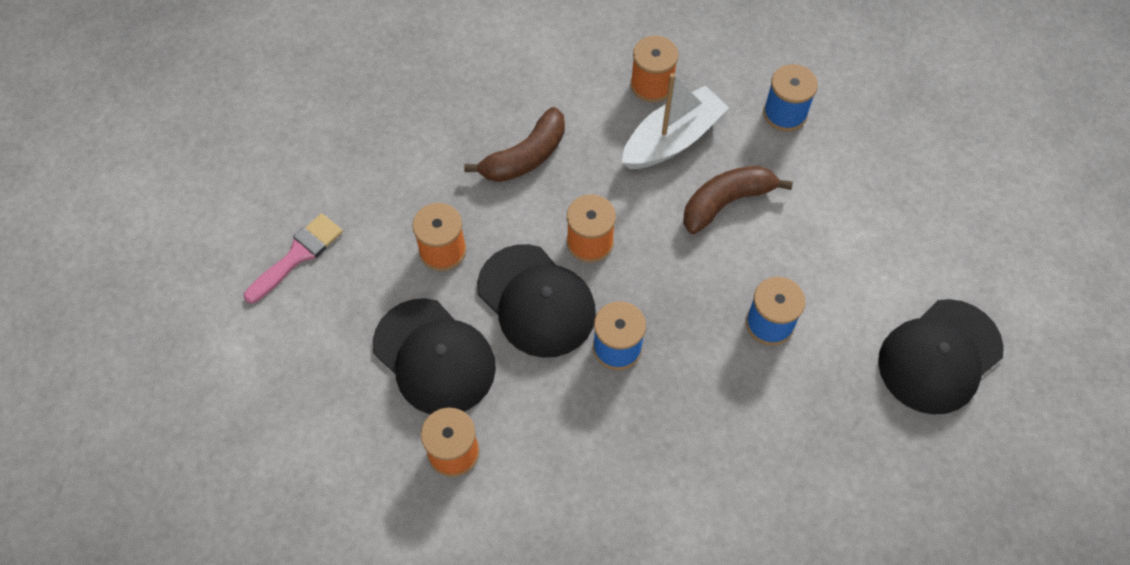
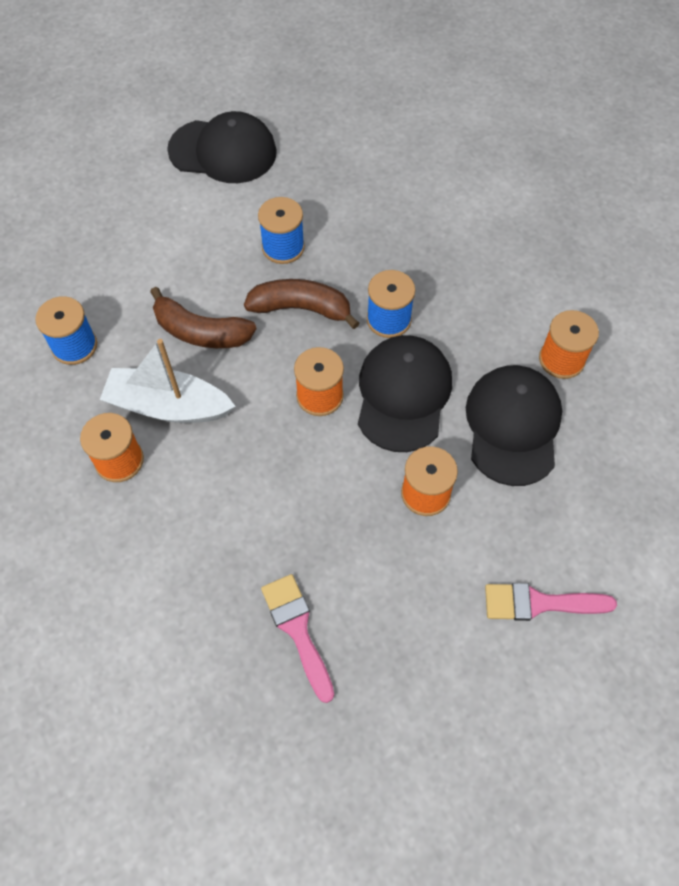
camera: 130 degrees left, 0 degrees up
brown banana [464,107,565,182] -> brown banana moved to [244,279,360,329]
none -> pink brush [261,574,334,703]

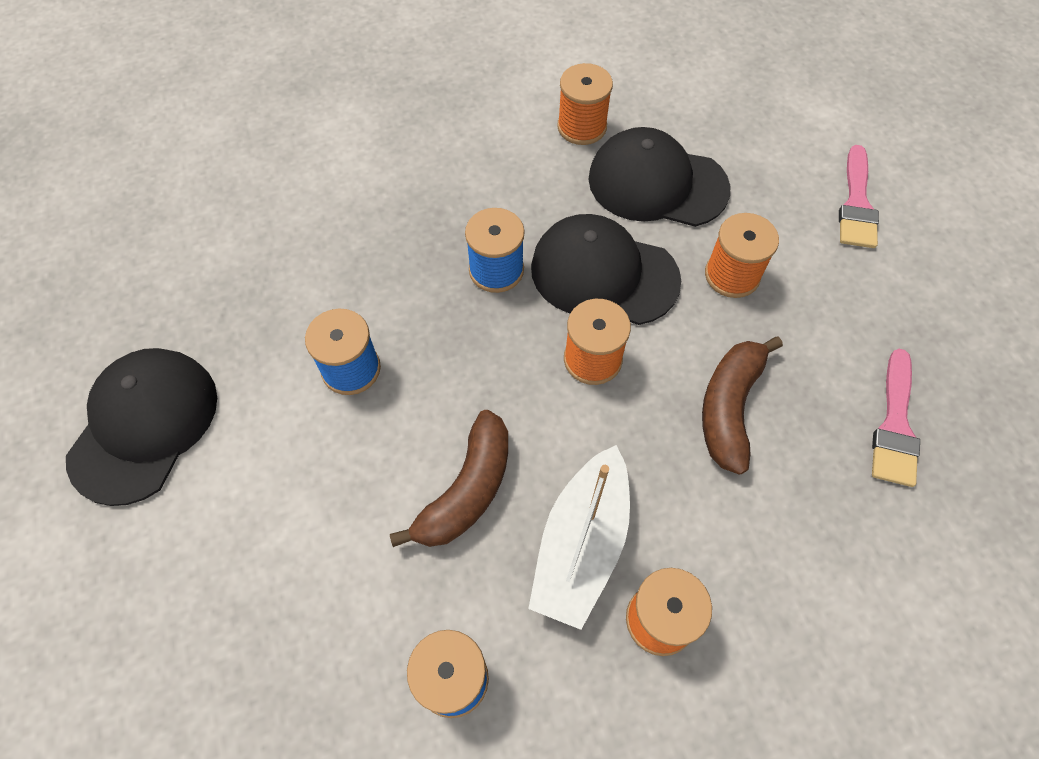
camera: 80 degrees left, 0 degrees up
brown banana [244,279,360,329] -> brown banana moved to [702,336,783,475]
pink brush [261,574,334,703] -> pink brush turned 60 degrees counterclockwise [872,349,920,487]

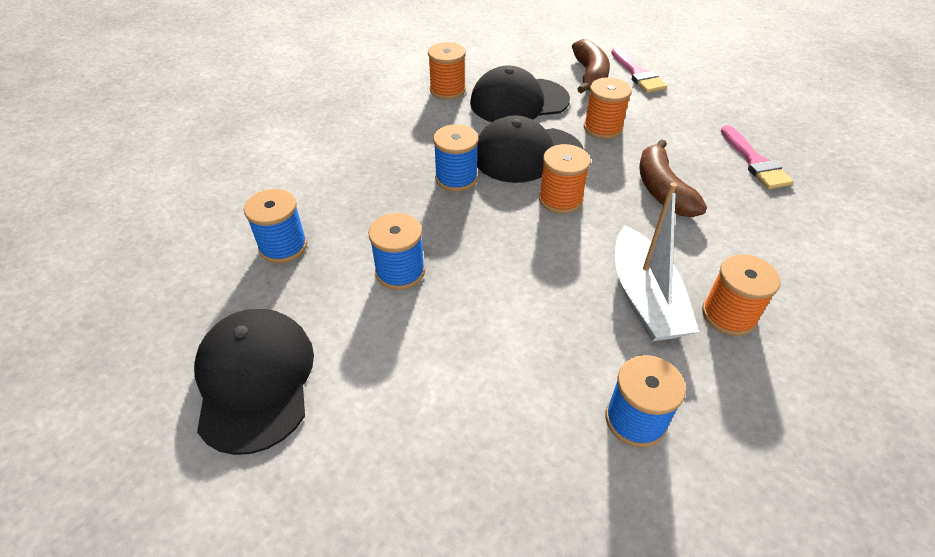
camera: 30 degrees left, 15 degrees down
brown banana [390,410,508,547] -> brown banana moved to [572,39,610,94]
none -> blue spool [244,189,308,263]

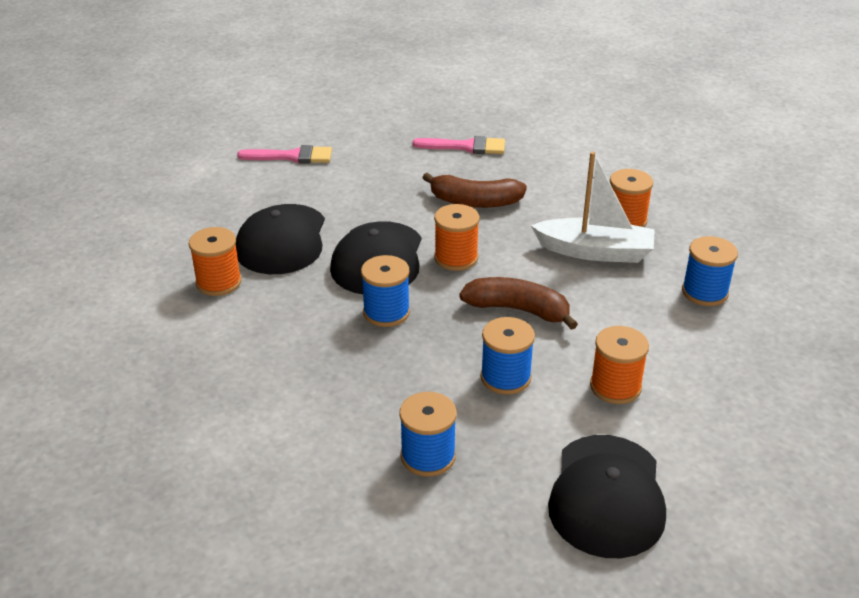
camera: 70 degrees left, 10 degrees down
black cap [194,309,314,455] -> black cap turned 90 degrees counterclockwise [548,435,666,558]
brown banana [572,39,610,94] -> brown banana moved to [459,277,578,330]
orange spool [584,77,632,139] -> orange spool moved to [590,326,649,404]

